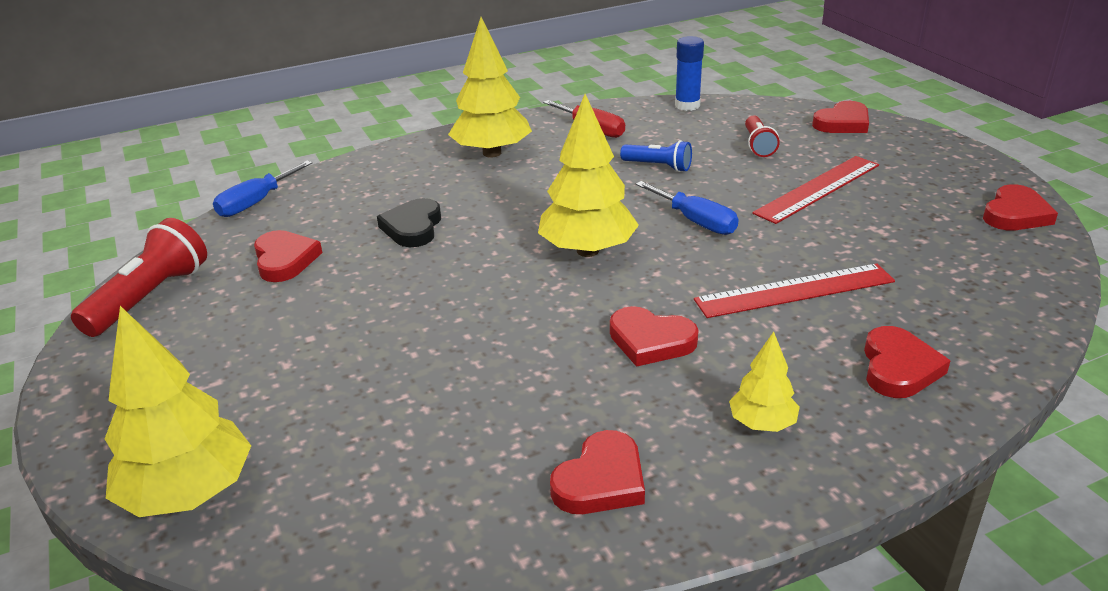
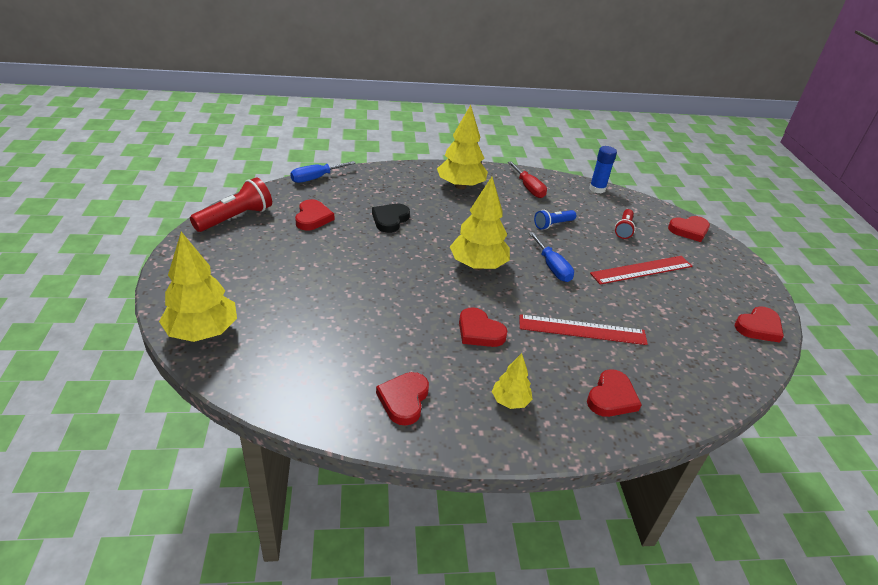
camera: 15 degrees right, 5 degrees up
red heart [550,430,645,514] -> red heart turned 135 degrees clockwise [376,372,429,425]
blue flashlight [620,140,692,172] -> blue flashlight turned 105 degrees clockwise [534,210,576,230]

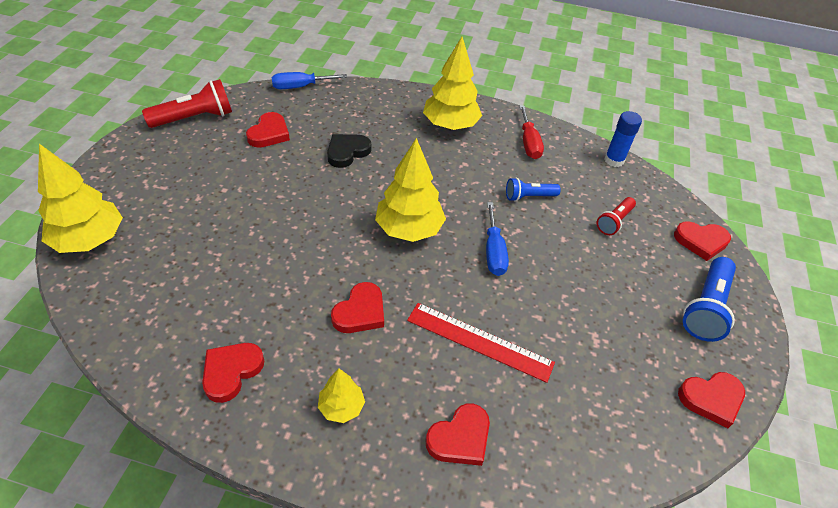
camera: 20 degrees right, 10 degrees up
red heart [459,307,507,347] -> red heart turned 120 degrees counterclockwise [331,282,384,333]
red ruler [590,256,692,285] -> none
none -> blue flashlight [683,257,736,342]

